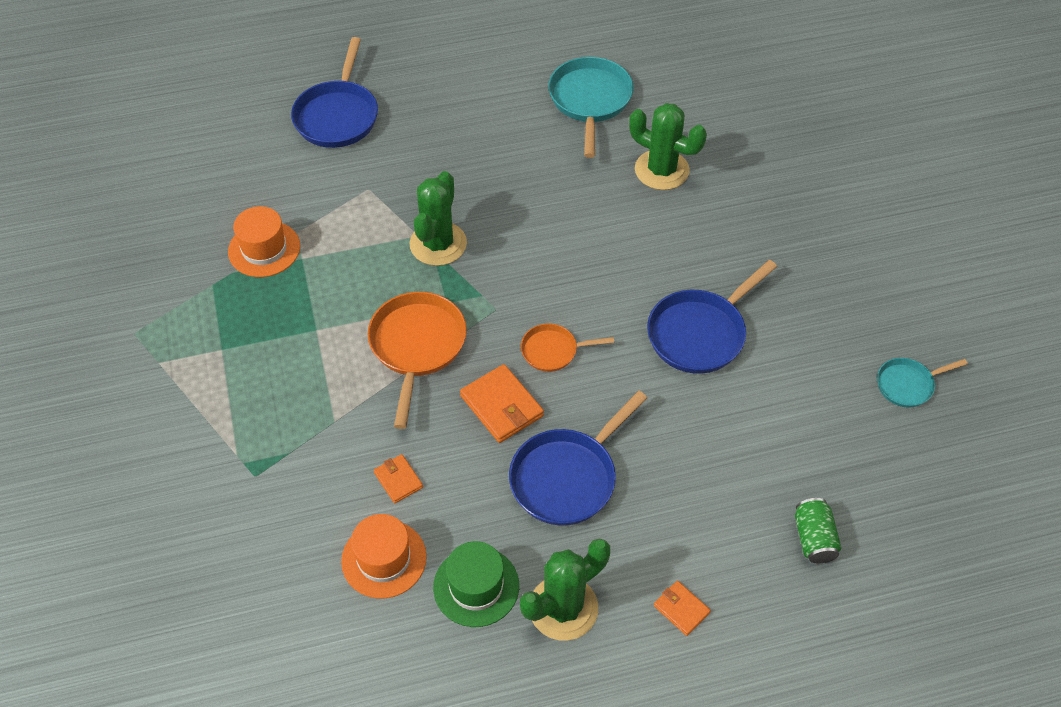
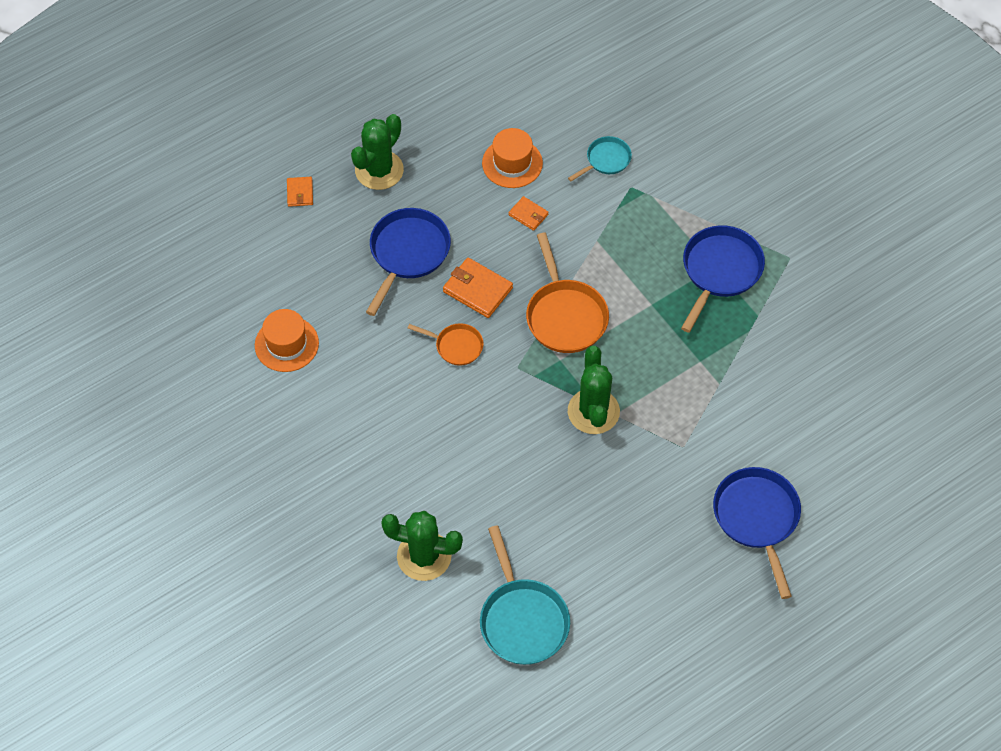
camera: 160 degrees right, 5 degrees up
orange hat [228,206,300,277] -> orange hat moved to [255,309,319,372]
green hat [433,541,519,627] -> none
orange pan [521,324,614,372] -> orange pan turned 45 degrees clockwise [408,323,484,366]
blue pan [647,260,777,374] -> blue pan moved to [681,225,765,333]
orange wallet [654,581,711,636] -> orange wallet turned 60 degrees clockwise [287,177,313,207]
green can [795,498,841,563] -> none
turquoise pan [877,358,968,408] -> turquoise pan moved to [568,136,632,181]

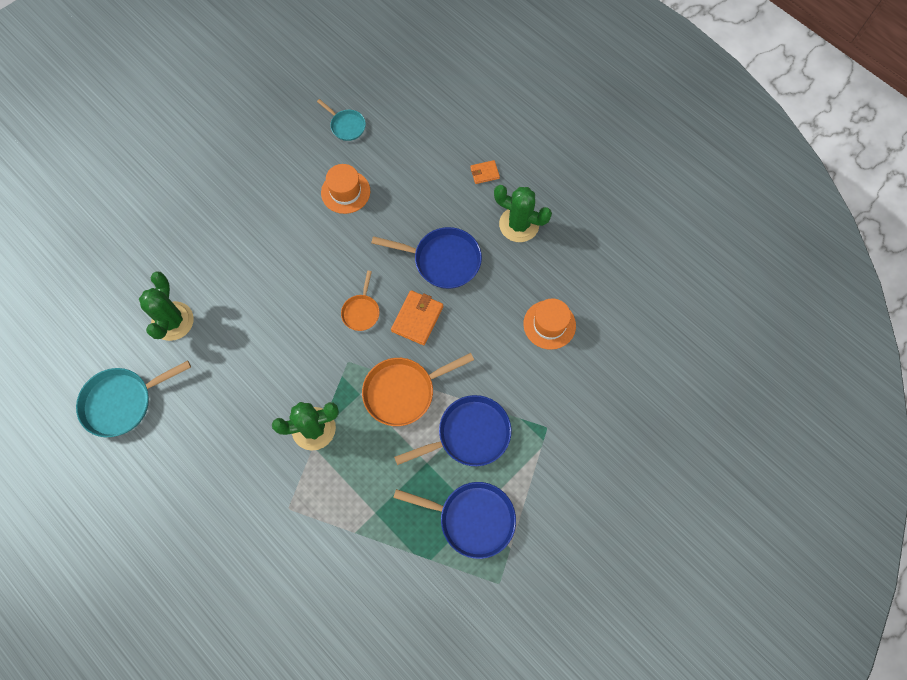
camera: 80 degrees right, 10 degrees up
orange wallet [509,196,549,231] -> none
turquoise pan [568,136,632,181] -> turquoise pan moved to [317,99,366,141]
blue pan [713,467,801,599] -> blue pan moved to [394,395,511,466]

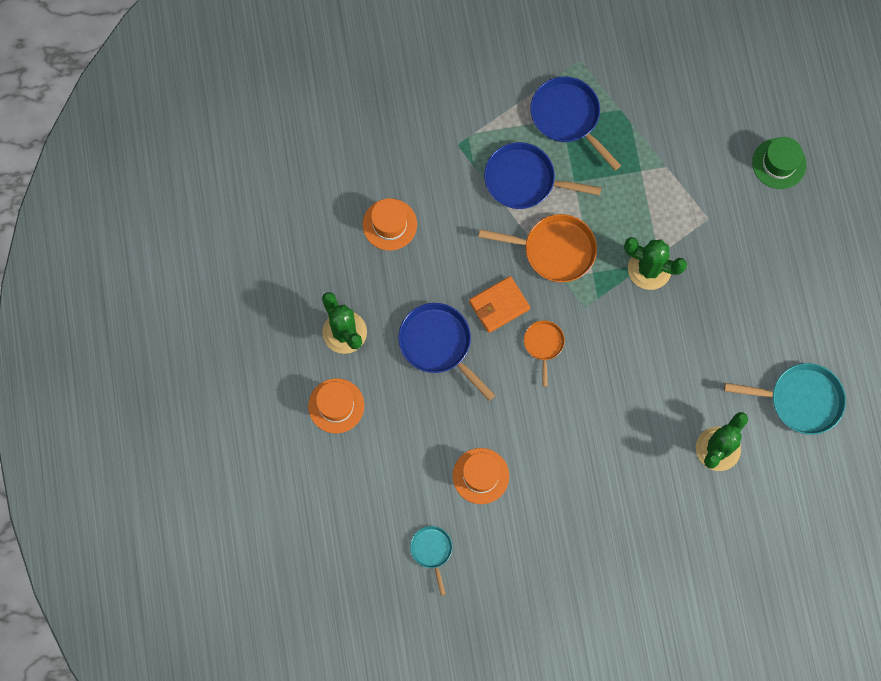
camera: 145 degrees left, 5 degrees up
orange pan [341,271,380,331] -> orange pan turned 45 degrees counterclockwise [524,320,565,387]
orange wallet [470,160,500,184] -> orange hat [308,378,364,433]
none -> green hat [752,137,806,189]

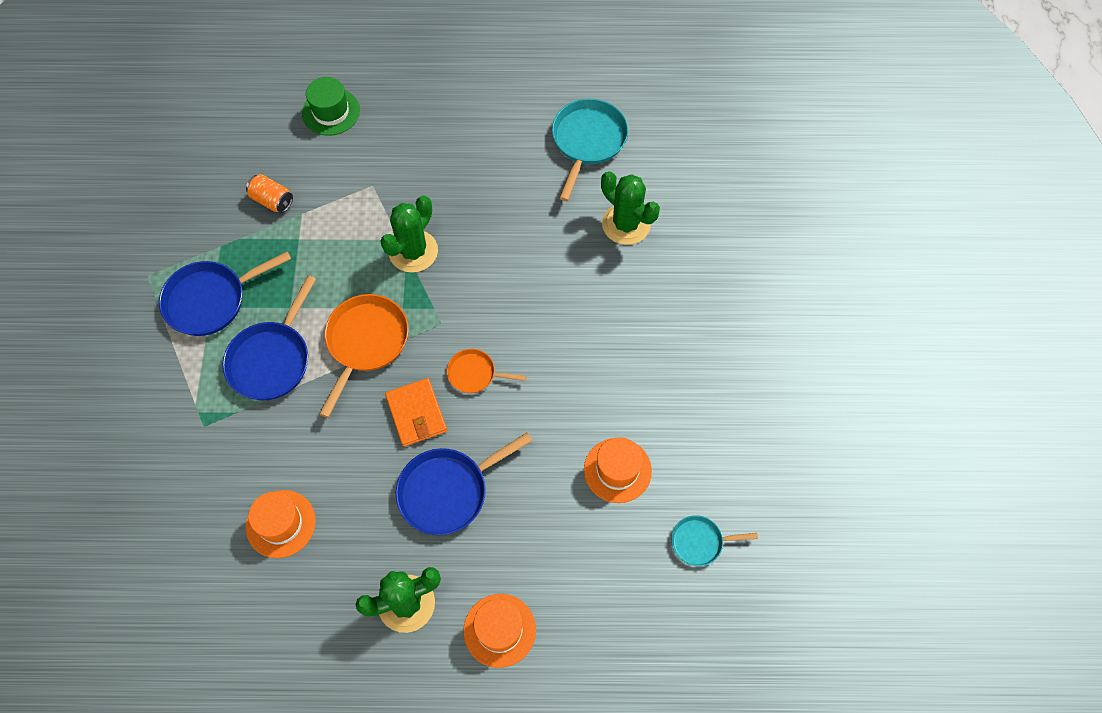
camera: 80 degrees left, 10 degrees down
none -> orange can [246,174,293,213]

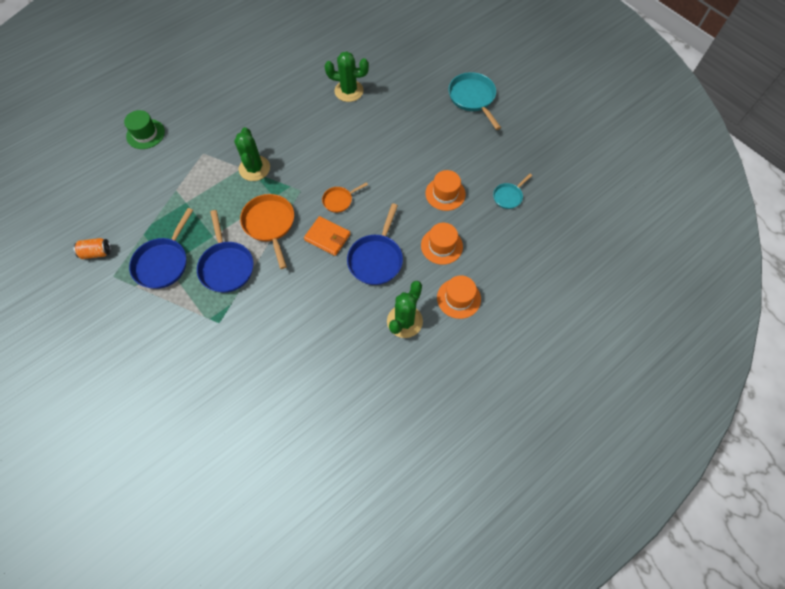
camera: 40 degrees left, 0 degrees up
orange can [246,174,293,213] -> orange can moved to [73,238,111,259]
orange hat [246,490,316,558] -> orange hat moved to [421,223,463,265]
turquoise pan [552,99,628,201] -> turquoise pan moved to [449,72,501,130]

